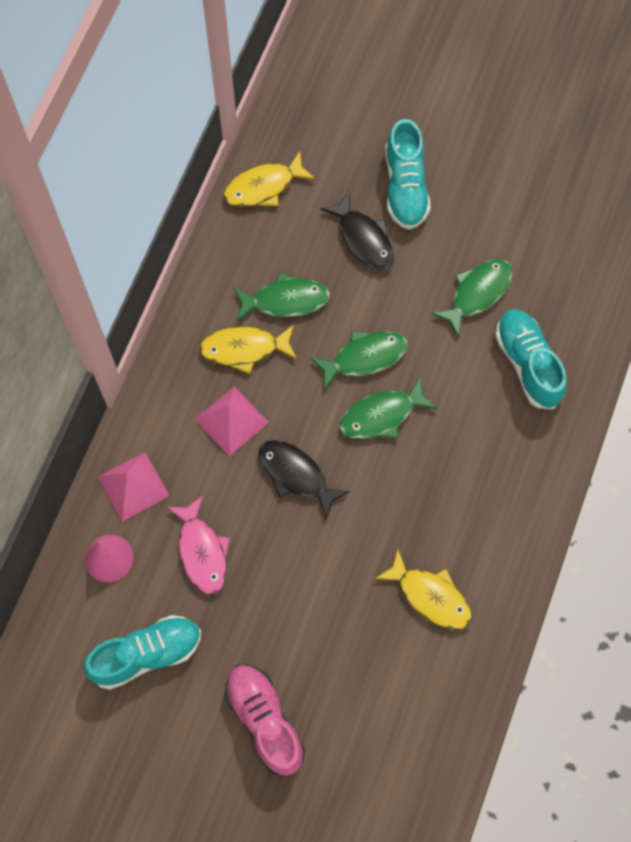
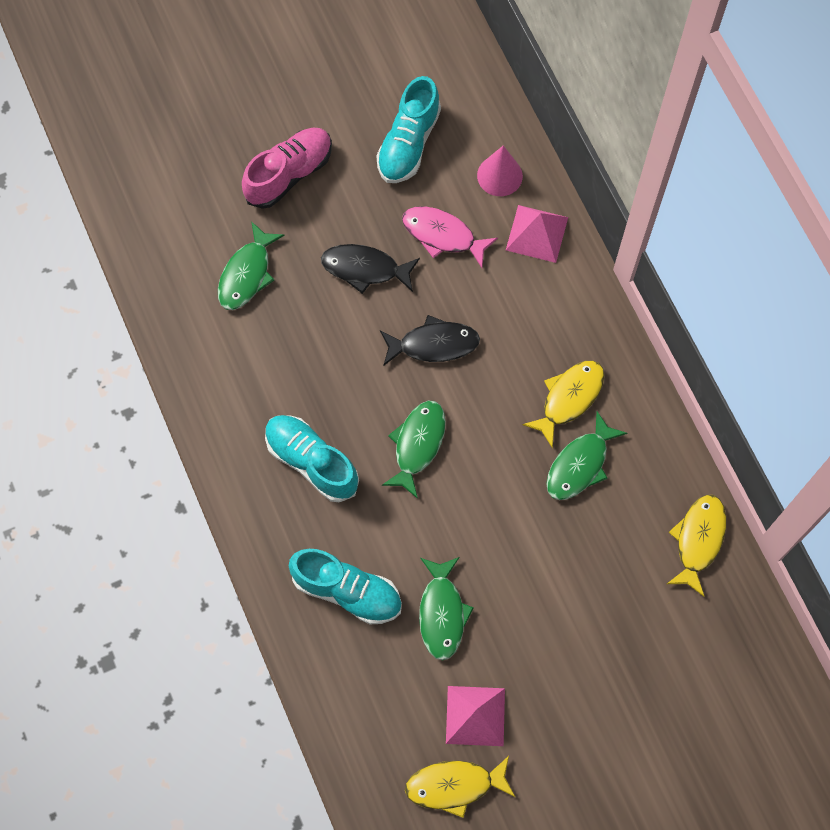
camera: 135 degrees right, 0 degrees up
pink pyramid [195,386,269,456] -> pink pyramid moved to [446,686,505,746]
pink shoe [225,664,305,776] -> pink shoe turned 60 degrees counterclockwise [242,128,332,209]
green fish [311,331,408,390] -> green fish moved to [218,221,285,310]
black fish [320,191,394,271] -> black fish moved to [321,244,420,294]
yellow fish [375,549,472,630] -> yellow fish moved to [405,756,515,818]
turquoise shoe [385,119,431,230] -> turquoise shoe moved to [265,415,359,502]

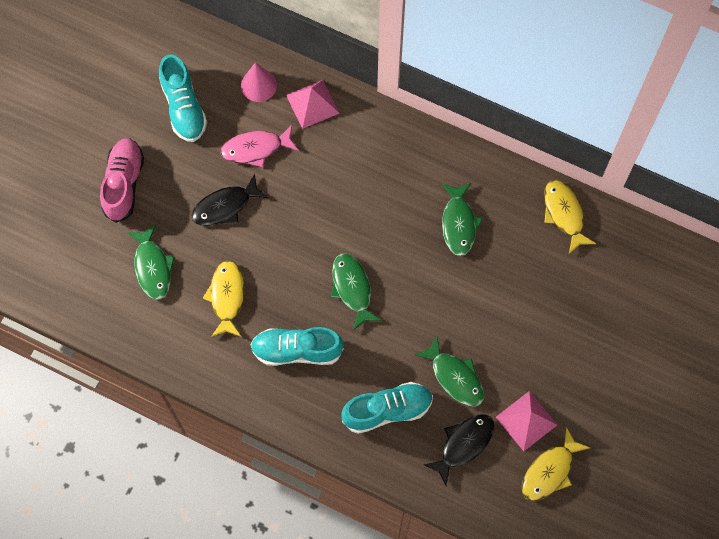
camera: 40 degrees left, 0 degrees up
black fish [380,315,480,366] -> black fish moved to [424,414,494,486]
yellow fish [522,360,604,448] -> yellow fish moved to [203,260,245,337]

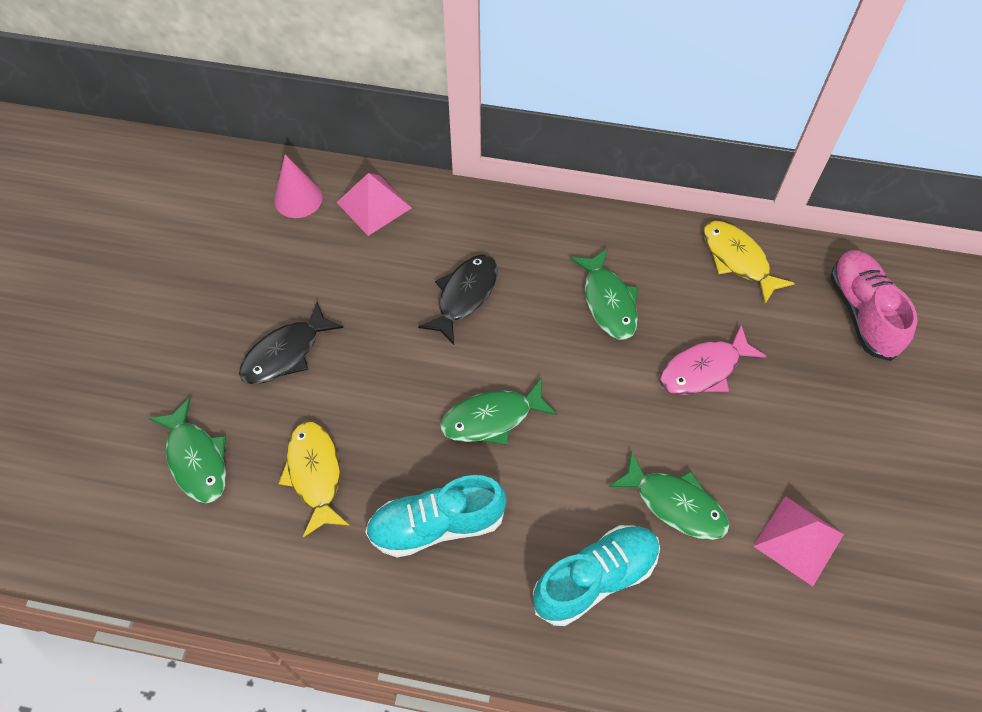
camera: 15 degrees left, 10 degrees down
pink shoe [100,138,144,223] -> pink shoe moved to [830,250,917,361]
turquoise shoe [159,54,207,142] -> none
pink fish [220,125,299,167] -> pink fish moved to [660,325,766,395]
green fish [331,253,382,330] -> green fish turned 75 degrees counterclockwise [440,378,557,445]
black fish [424,414,494,486] -> black fish moved to [418,254,498,345]
yellow fish [522,427,590,501] -> none

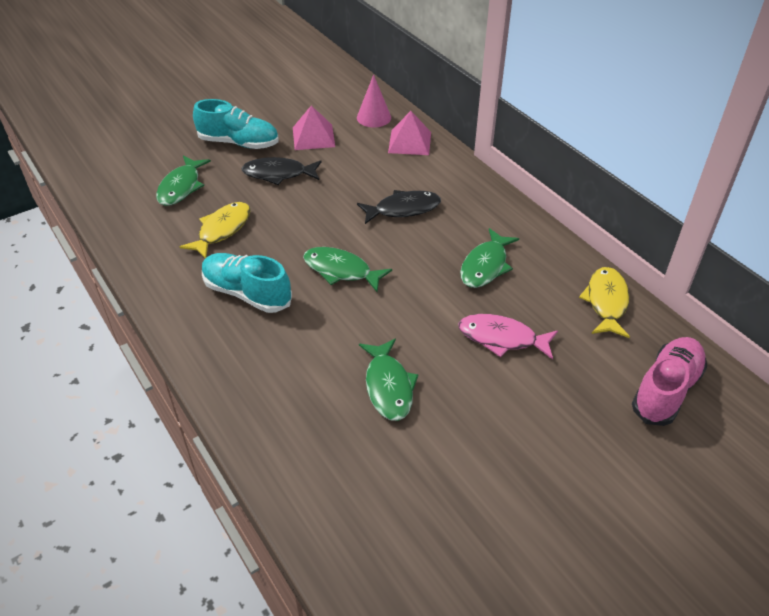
camera: 45 degrees right, 15 degrees down
turquoise shoe [533,525,660,626] -> turquoise shoe moved to [193,99,279,149]
pink pyramid [753,496,844,587] -> pink pyramid moved to [293,105,335,150]

